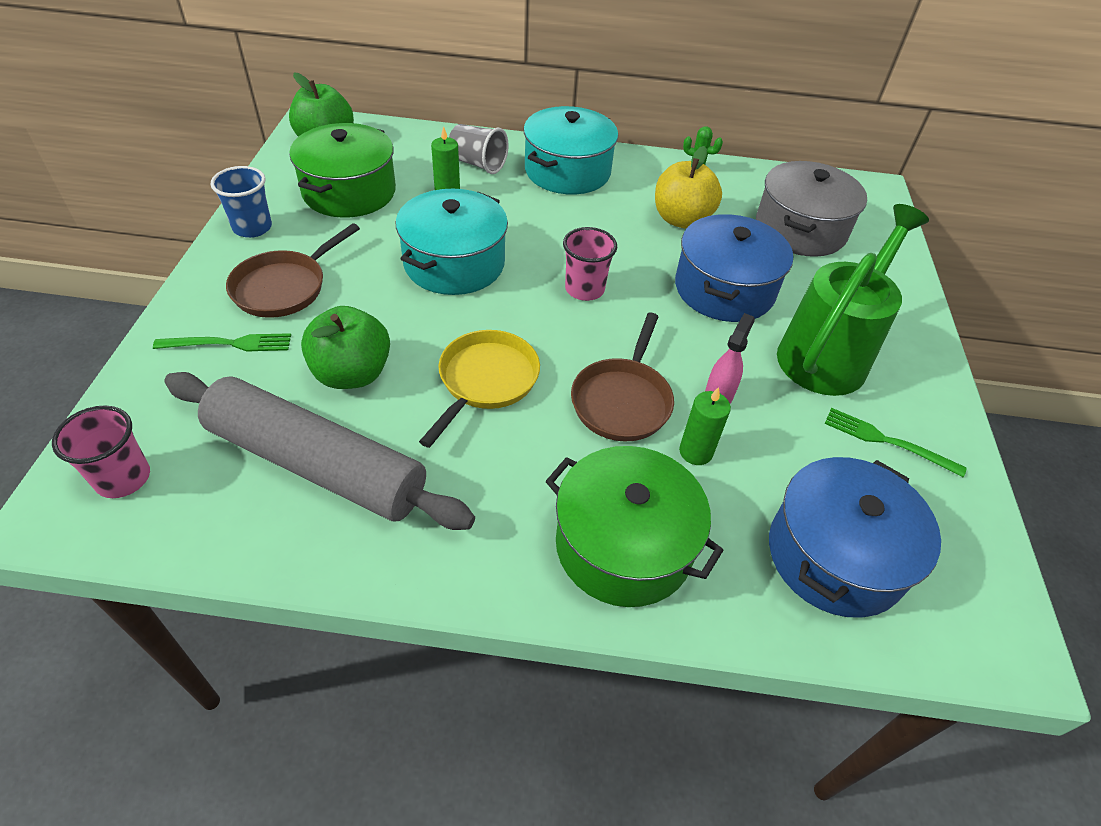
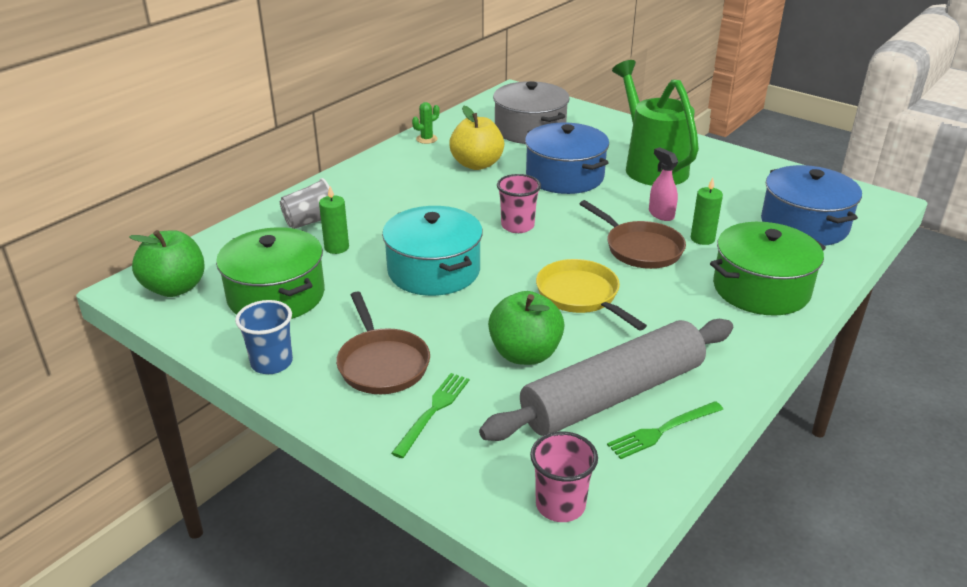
camera: 55 degrees left, 15 degrees down
turquoise pot [524,106,618,194] -> none
green fork [825,408,967,478] -> green fork moved to [607,401,723,459]

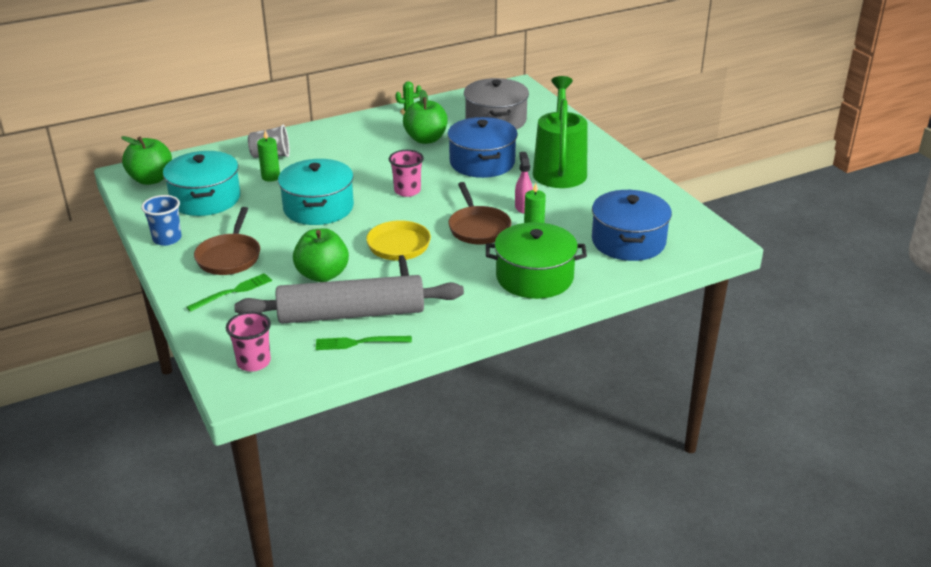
camera: 25 degrees right, 0 degrees up
green pot [216,227,325,319] -> turquoise pot [163,151,241,216]
yellow apple [449,106,504,170] -> green apple [403,90,448,144]

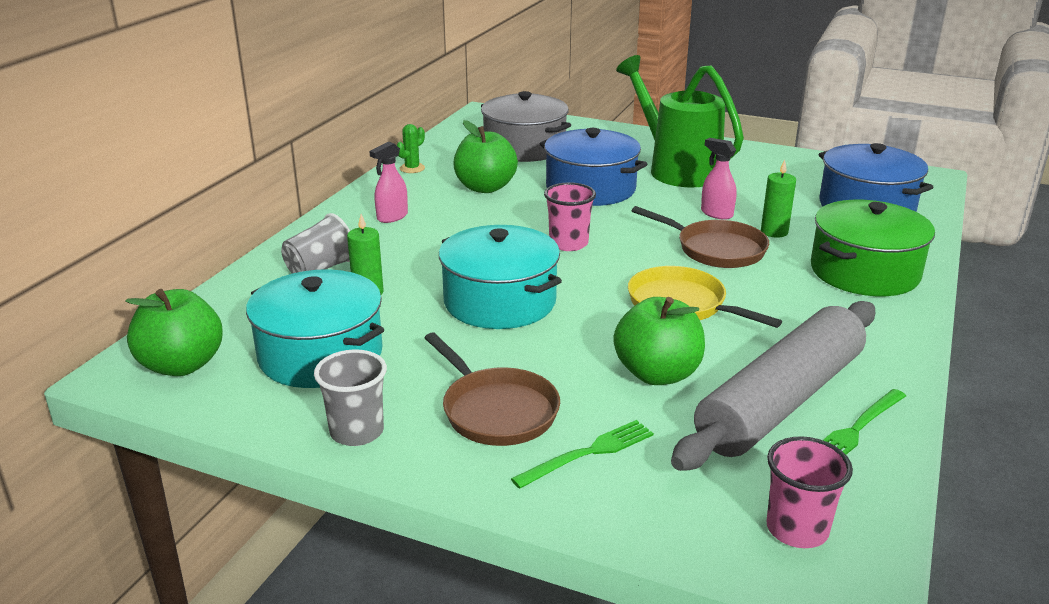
camera: 40 degrees left, 5 degrees down
blue cup [141,195,182,246] -> grey cup [314,349,387,446]
green fork [187,273,272,312] -> green fork turned 45 degrees clockwise [511,420,654,489]
none -> pink spray bottle [369,141,408,223]

